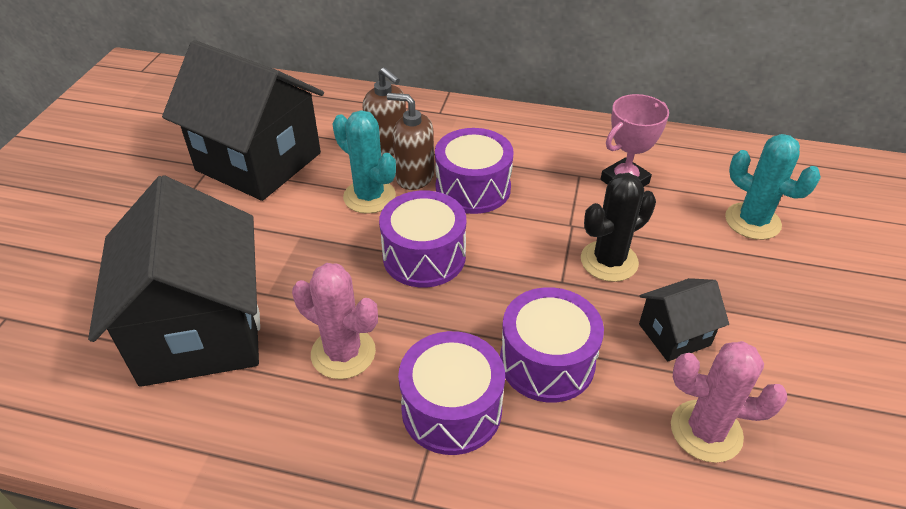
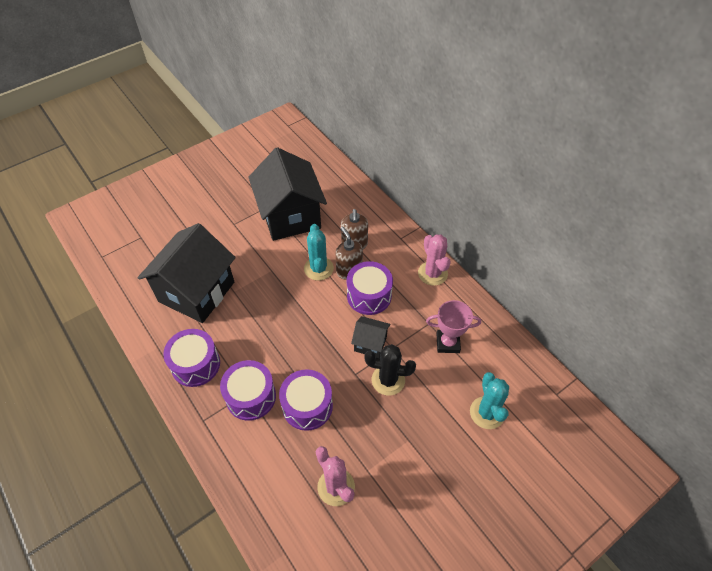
camera: 40 degrees right, 10 degrees up
pink cactus [292,263,378,379] -> pink cactus moved to [418,234,451,286]
purple drum [379,190,466,288] -> purple drum moved to [163,329,220,387]
black house [639,278,729,362] -> black house moved to [351,316,391,358]

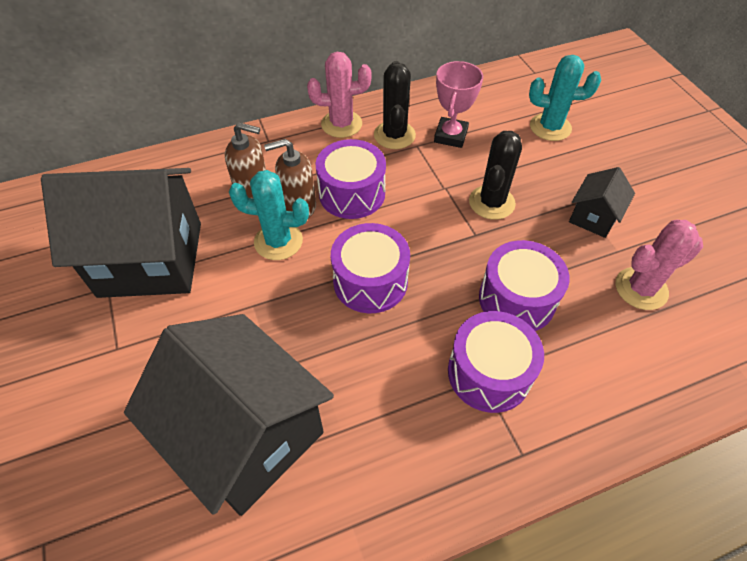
camera: 75 degrees left, 0 degrees up
purple drum [163,329,220,387] -> purple drum moved to [331,223,410,313]
black house [351,316,391,358] -> black house moved to [569,167,635,238]
none -> black cactus [374,61,416,149]

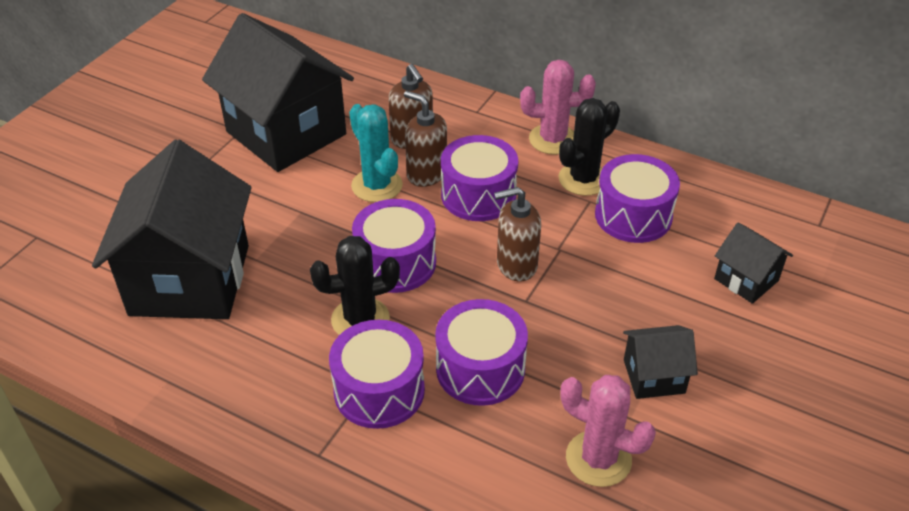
camera: 50 degrees right, 10 degrees down
pink cactus [307,52,371,138] -> pink cactus turned 45 degrees counterclockwise [520,60,596,155]
pink trophy [434,61,483,148] -> purple drum [595,154,680,243]
black cactus [469,131,522,220] -> black cactus moved to [310,236,400,335]
turquoise cactus [529,55,601,141] -> black house [714,223,793,304]
none -> brown soap dispenser [494,187,541,282]

